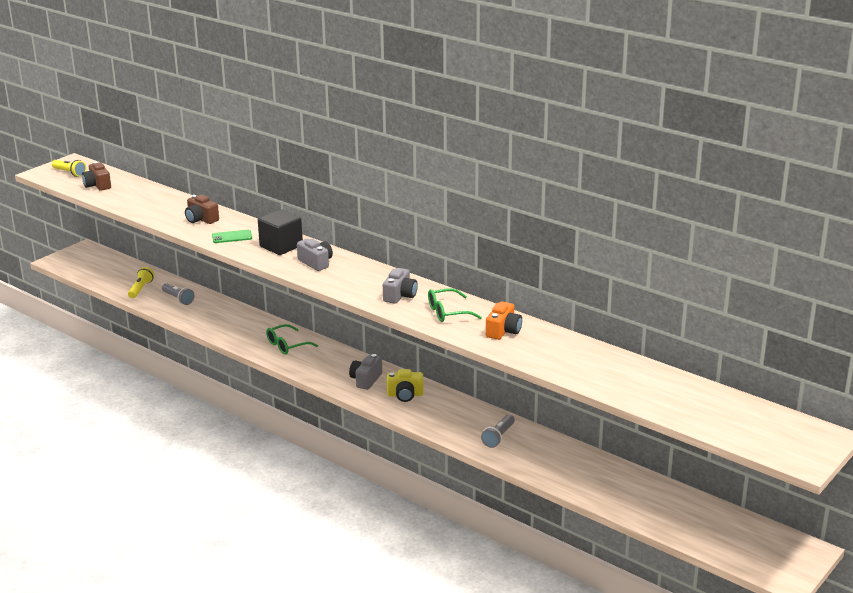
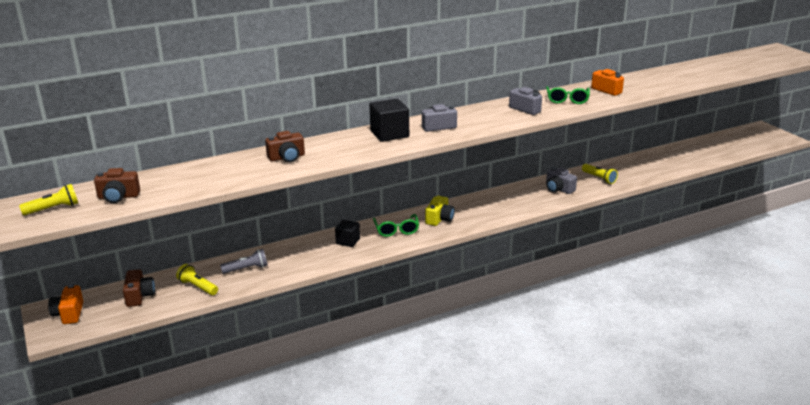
camera: 65 degrees left, 0 degrees up
green phone [212,230,252,243] -> none
grey camera [349,354,382,390] -> grey camera moved to [546,167,577,194]
yellow camera [387,369,423,402] -> yellow camera moved to [425,196,455,226]
grey flashlight [481,414,515,448] -> yellow flashlight [582,164,618,184]
none -> orange camera [48,284,83,324]
none -> brown camera [123,269,155,307]
none -> black cube [335,220,360,247]

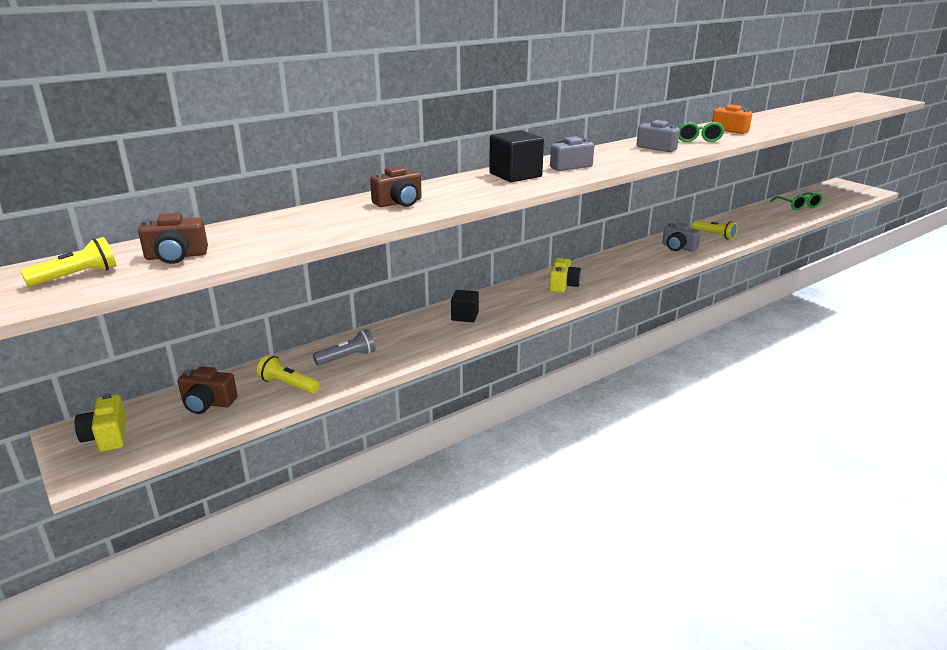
camera: 10 degrees left, 0 degrees up
orange camera [48,284,83,324] -> yellow camera [75,393,126,452]
brown camera [123,269,155,307] -> brown camera turned 120 degrees clockwise [178,366,237,414]
green glasses [373,214,419,237] -> green glasses moved to [770,192,823,210]

